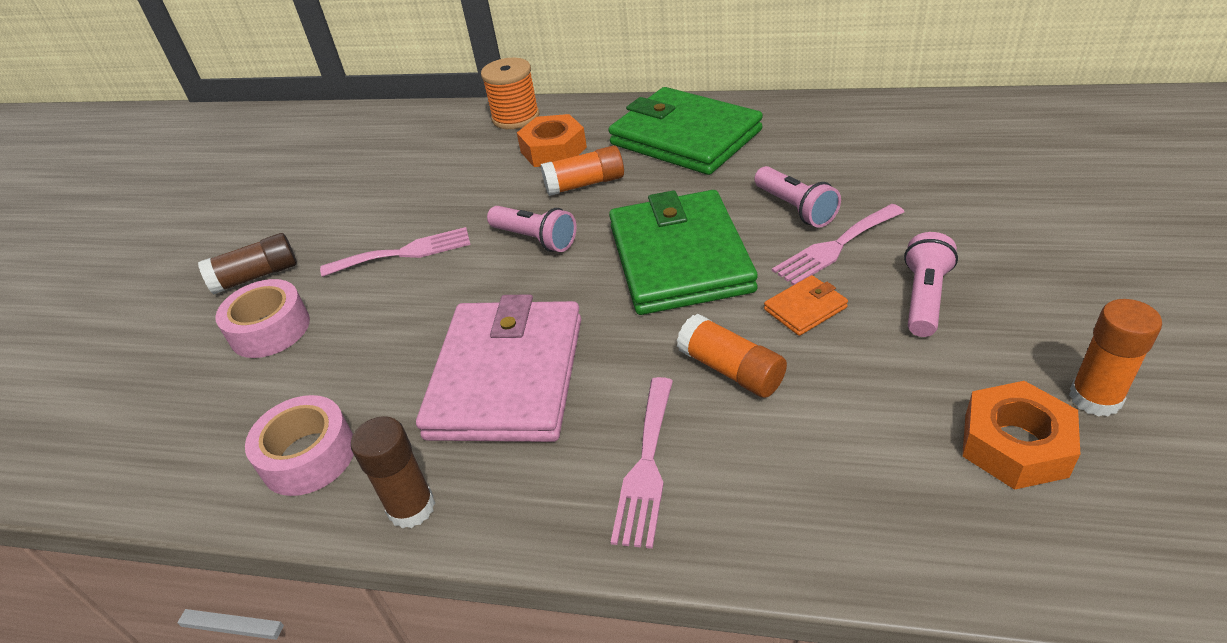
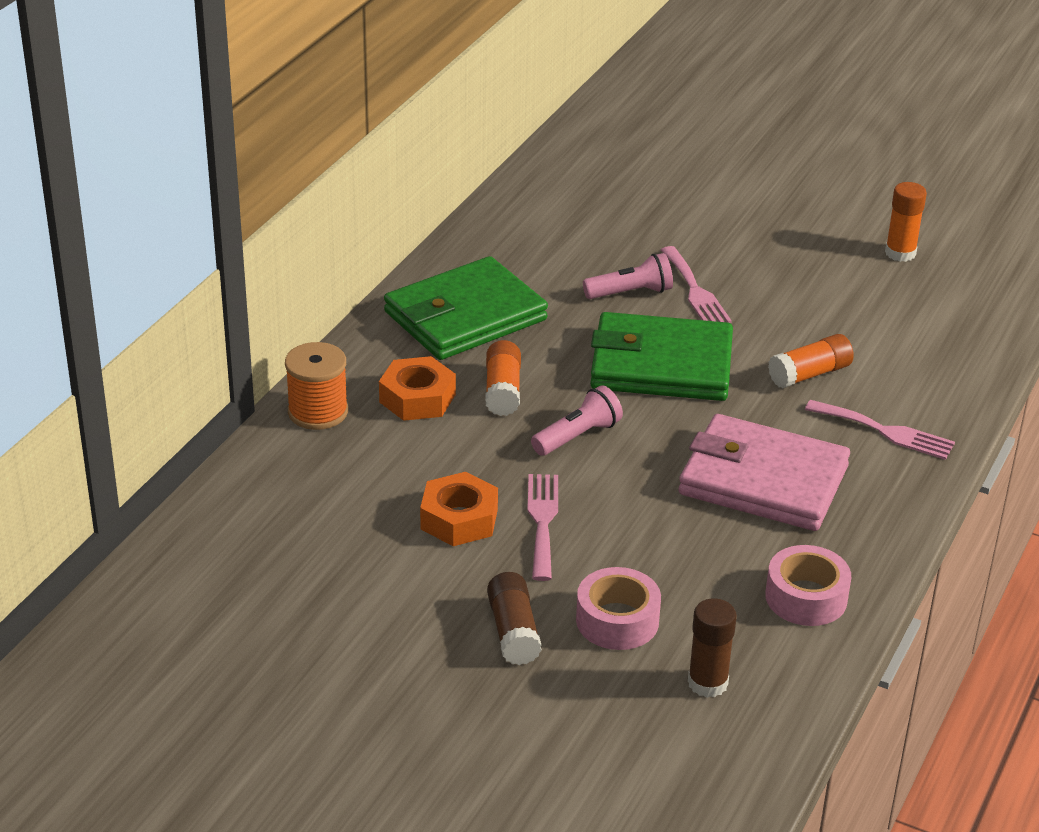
camera: 80 degrees left, 5 degrees down
brown glue stick [351,416,435,529] -> brown glue stick moved to [688,598,737,698]
orange wallet [764,275,848,336] -> none
pink flashlight [904,232,958,337] -> none
orange nut [962,381,1080,490] -> orange nut moved to [420,472,498,546]

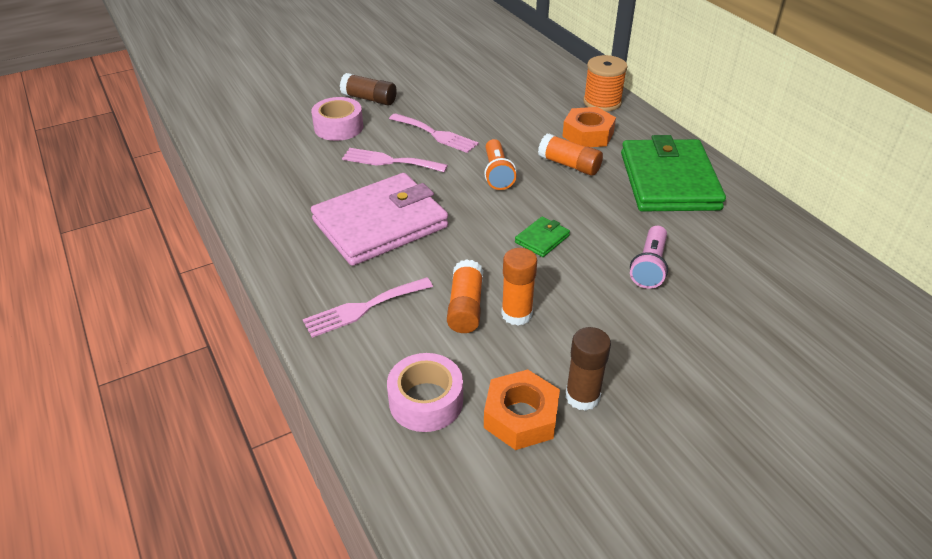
camera: 125 degrees right, 5 degrees up
orange nut [420,472,498,546] -> orange nut moved to [484,369,560,450]
pink flashlight [531,385,623,456] -> orange flashlight [484,139,517,190]
green wallet [590,312,733,401] -> green wallet [515,217,570,257], size x0.40
pink fork [661,246,732,323] -> pink fork moved to [342,148,448,172]
brown glue stick [688,598,737,698] -> brown glue stick moved to [565,327,611,411]
pink tape [765,545,851,626] -> pink tape moved to [387,353,463,432]
orange glue stick [885,182,927,262] -> orange glue stick moved to [501,248,537,326]

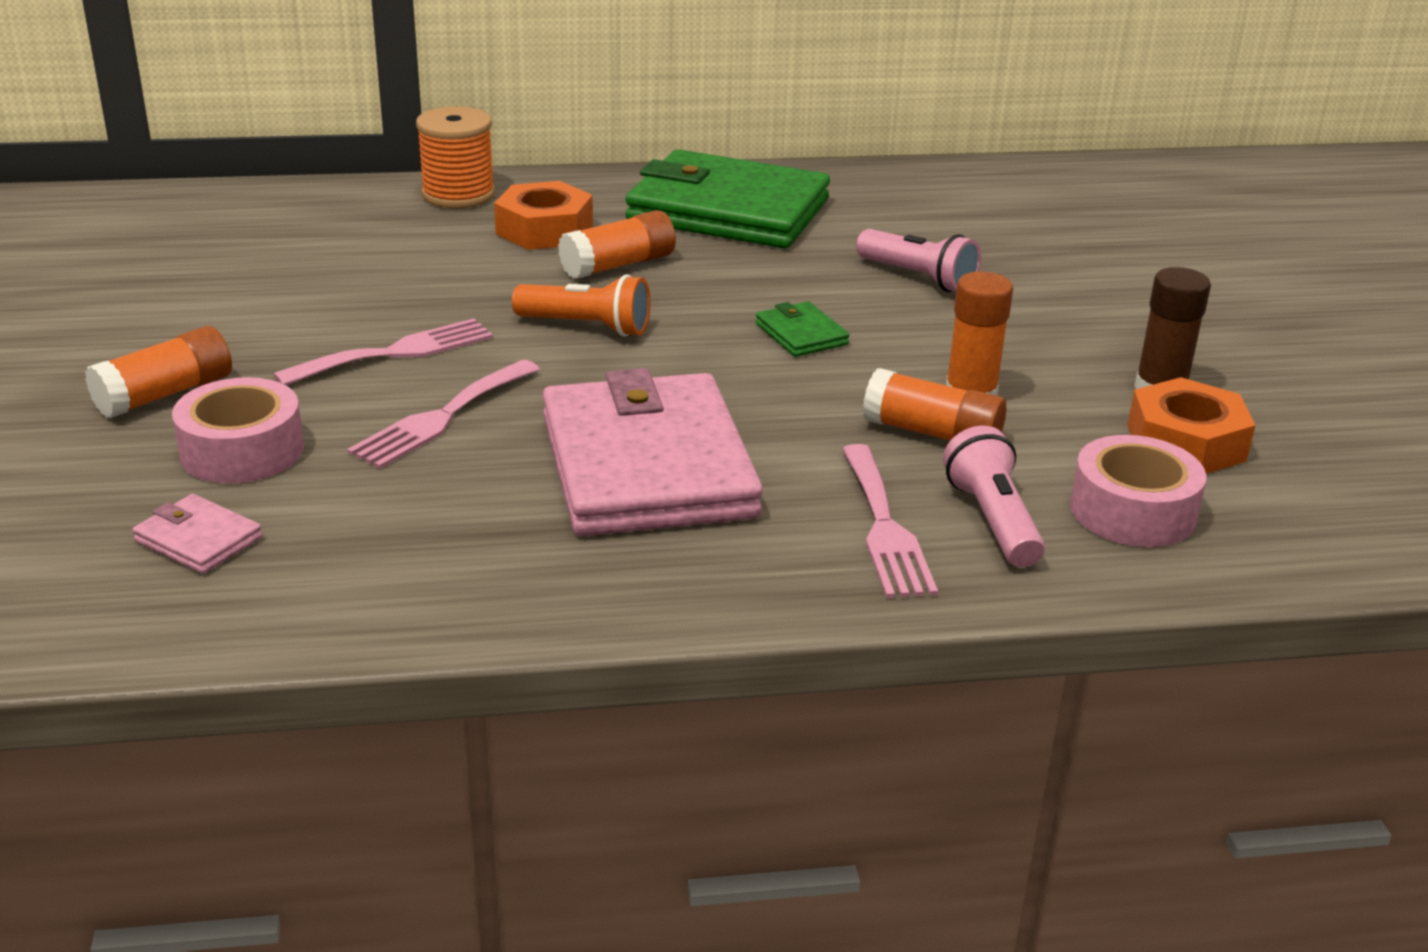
camera: 70 degrees left, 10 degrees down
brown glue stick [340,73,397,106] -> orange glue stick [85,326,232,418]
none -> pink wallet [132,494,262,574]
none -> pink flashlight [943,426,1045,567]

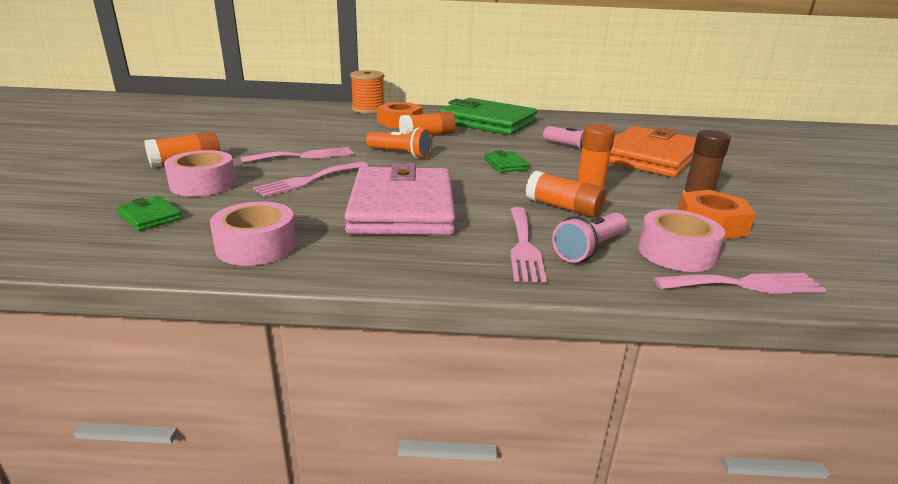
camera: 10 degrees right, 5 degrees down
pink wallet [132,494,262,574] -> green wallet [116,196,183,231]
pink flashlight [943,426,1045,567] -> pink flashlight turned 135 degrees counterclockwise [552,213,627,263]
none -> pink tape [210,201,296,266]
none -> orange wallet [609,126,696,177]
none -> pink fork [653,273,827,294]

